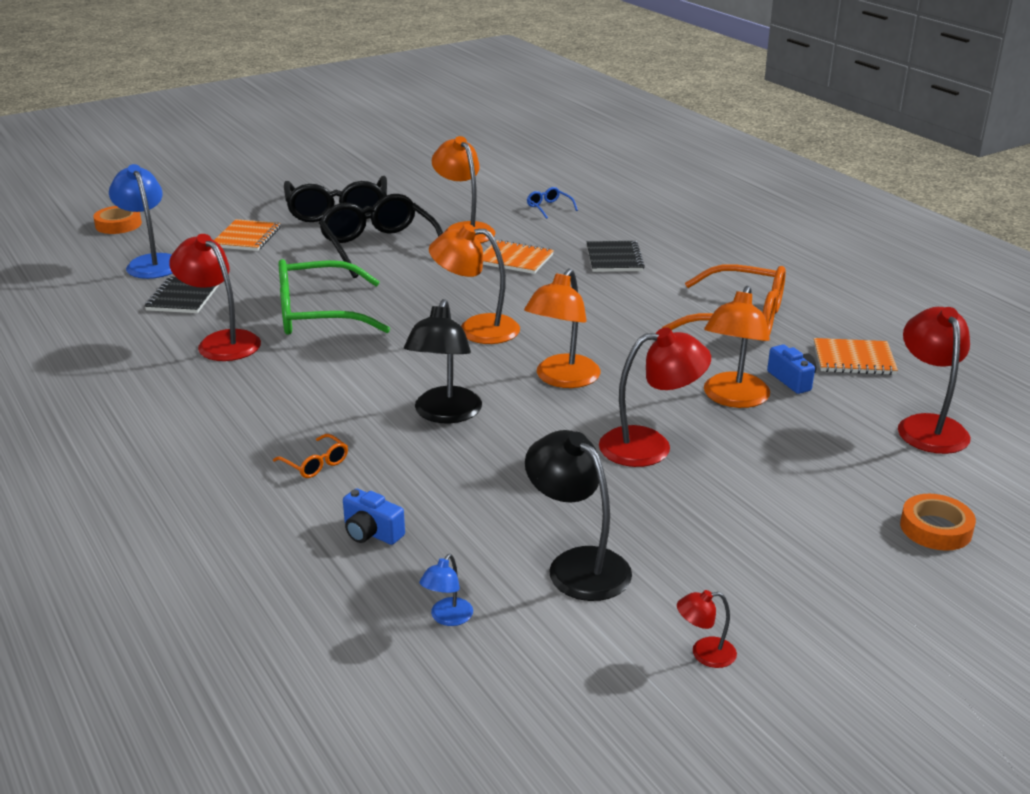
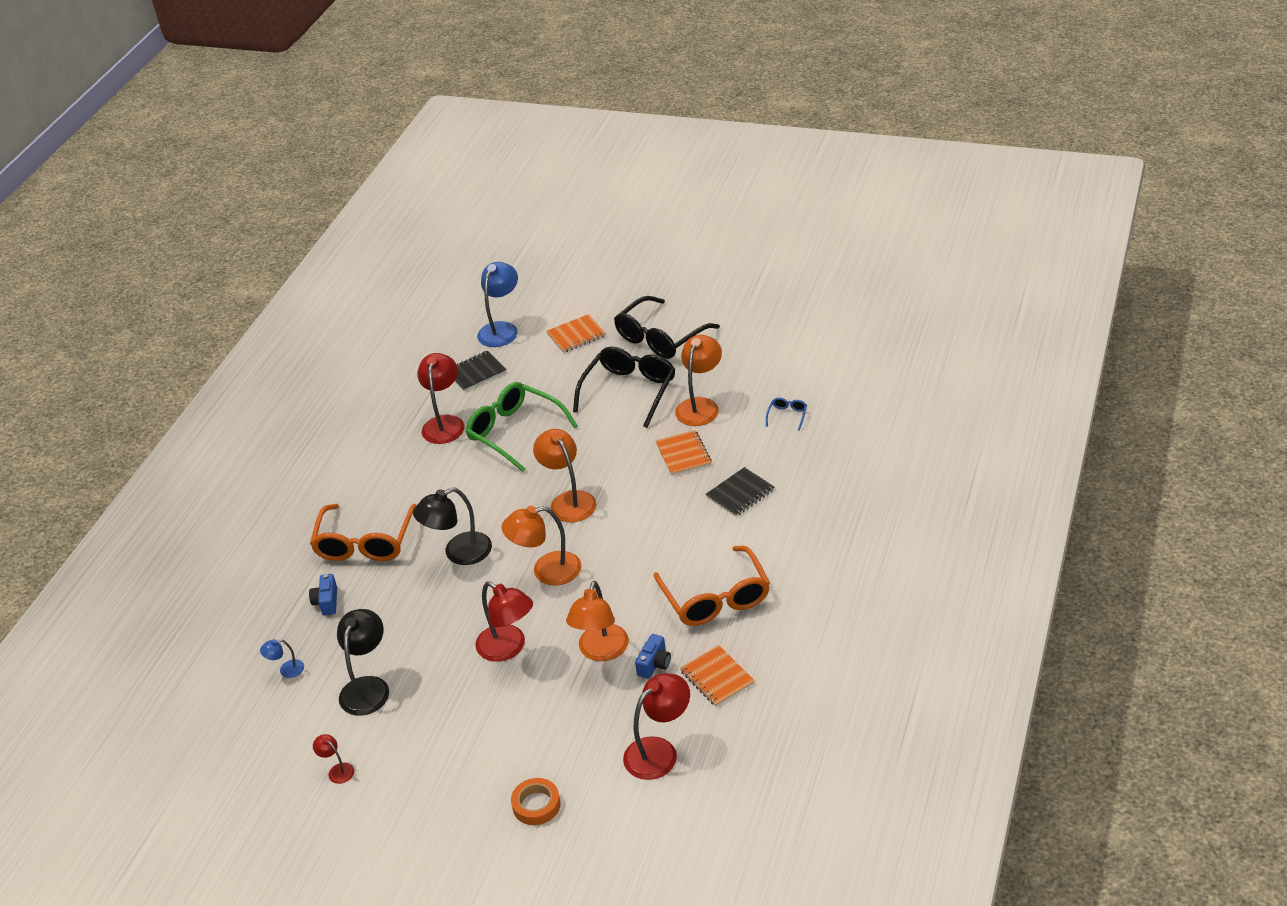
camera: 55 degrees right, 10 degrees up
orange tape [93,206,142,234] -> none
orange glasses [273,434,348,478] -> orange glasses [310,504,417,561], size x2.41
orange lamp [704,286,770,408] -> orange lamp turned 60 degrees counterclockwise [566,581,629,661]

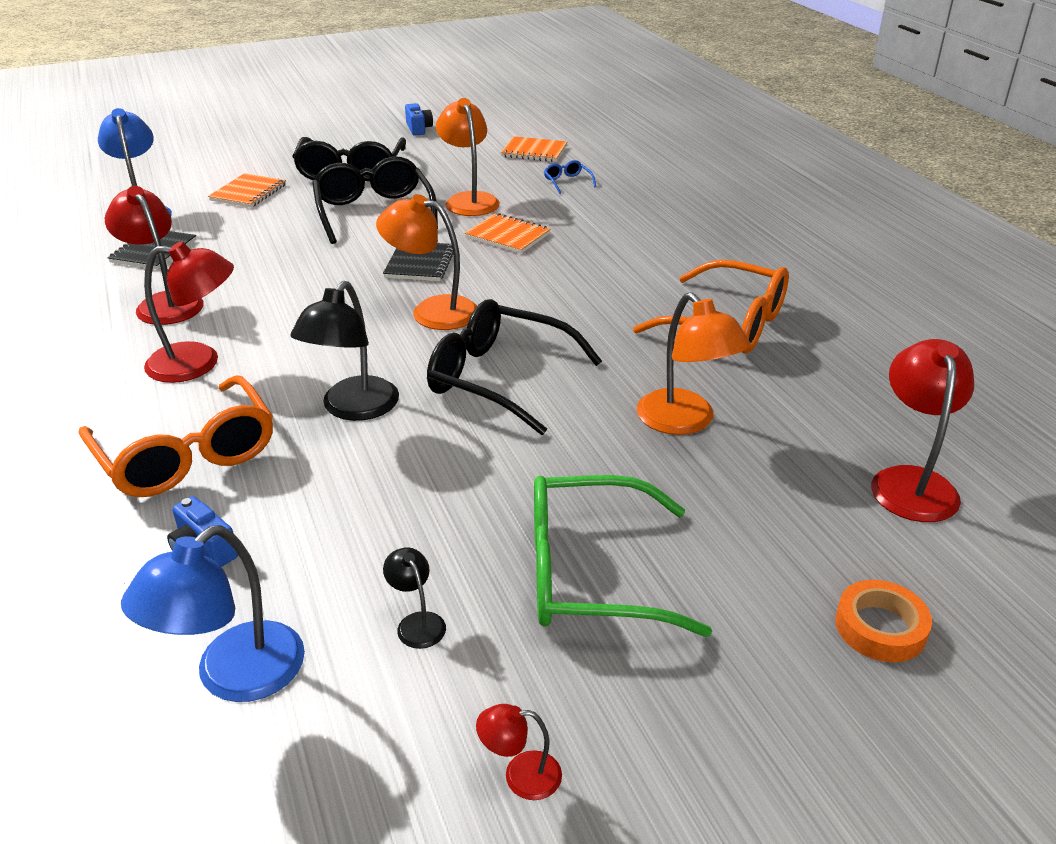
camera: 45 degrees left, 5 degrees down
blue lamp [260,639,304,678] -> blue lamp [121,525,305,702], size x2.05
black lamp [337,609,389,716] -> black lamp [383,547,446,649], size x0.49
green glasses [466,382,578,472] -> green glasses moved to [534,475,712,637]
red lamp [475,581,533,662] -> red lamp moved to [144,241,234,383]
orange lamp [501,506,581,585] -> black glasses [427,299,602,435]
blue camera [635,634,671,679] -> blue camera moved to [405,103,433,136]
orange notebook [680,645,755,706] -> orange notebook moved to [501,136,567,162]
black notebook [706,467,775,517] -> black notebook moved to [383,243,453,281]

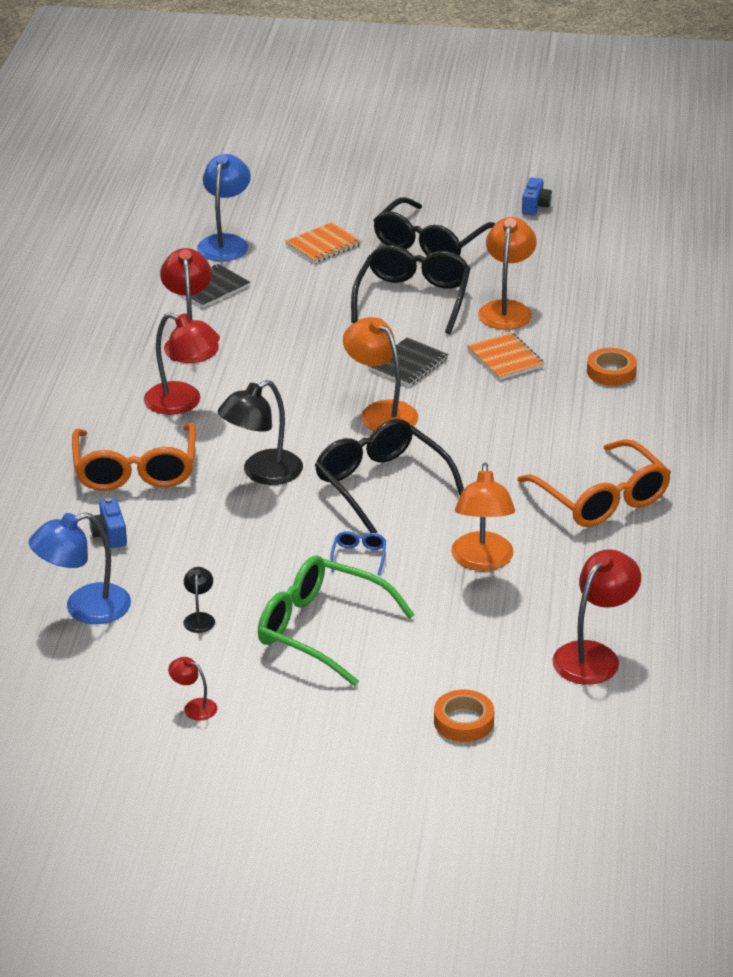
camera: 30 degrees right, 0 degrees up
orange notebook [501,136,567,162] -> none
blue glasses [544,160,596,194] -> blue glasses moved to [330,531,386,576]
none -> orange tape [587,348,637,386]

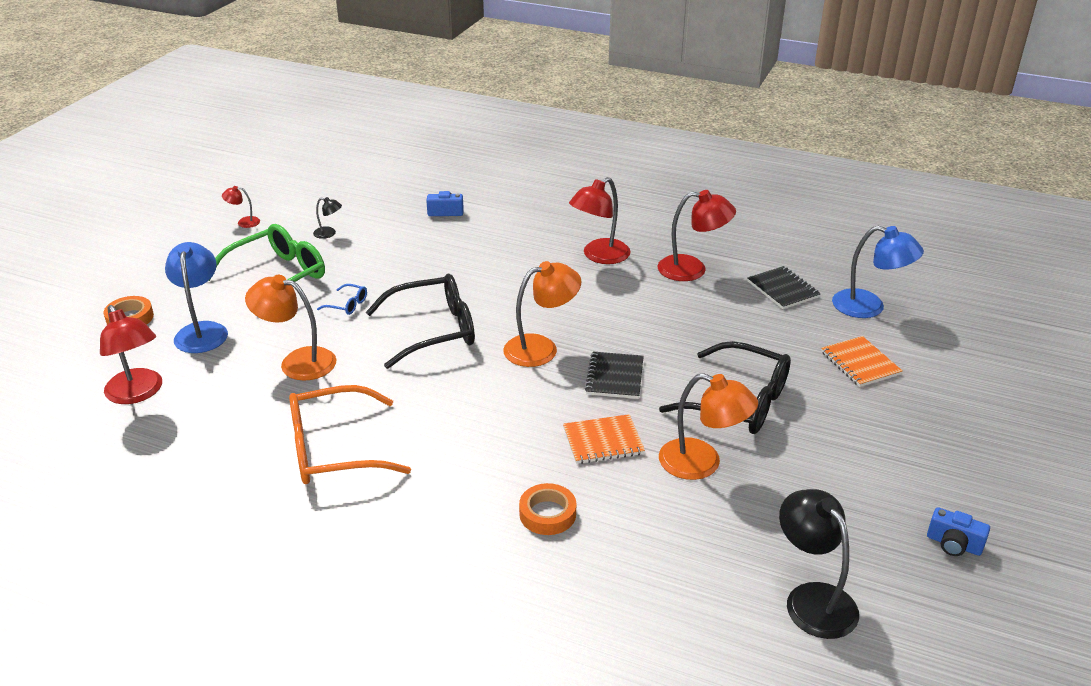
camera: 105 degrees right, 0 degrees up
blue lamp [29,512,131,624] -> blue lamp moved to [165,242,228,353]
orange glasses [72,423,196,491] -> none
red lamp [168,657,217,721] -> red lamp turned 135 degrees counterclockwise [222,186,260,228]
black lamp [218,380,303,485] -> black lamp moved to [779,489,859,639]
black notebook [369,337,449,386] -> black notebook turned 45 degrees clockwise [585,352,644,399]
black glasses [373,197,495,256] -> none

